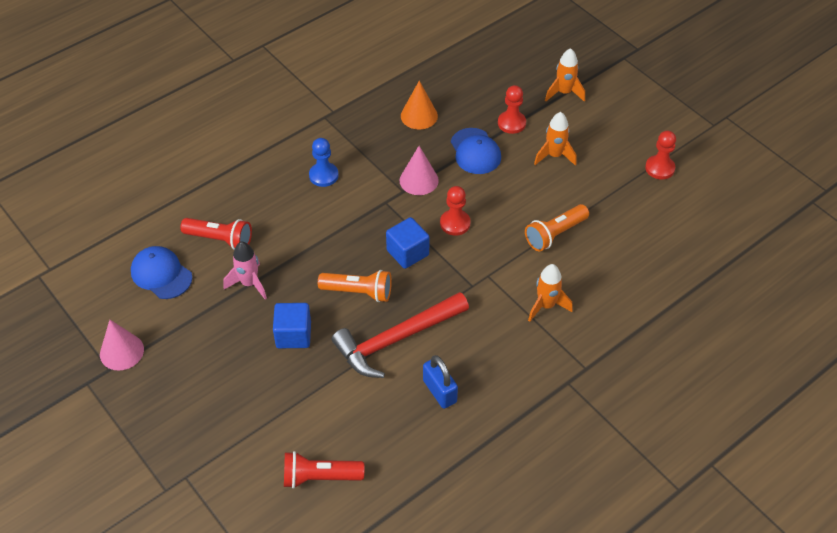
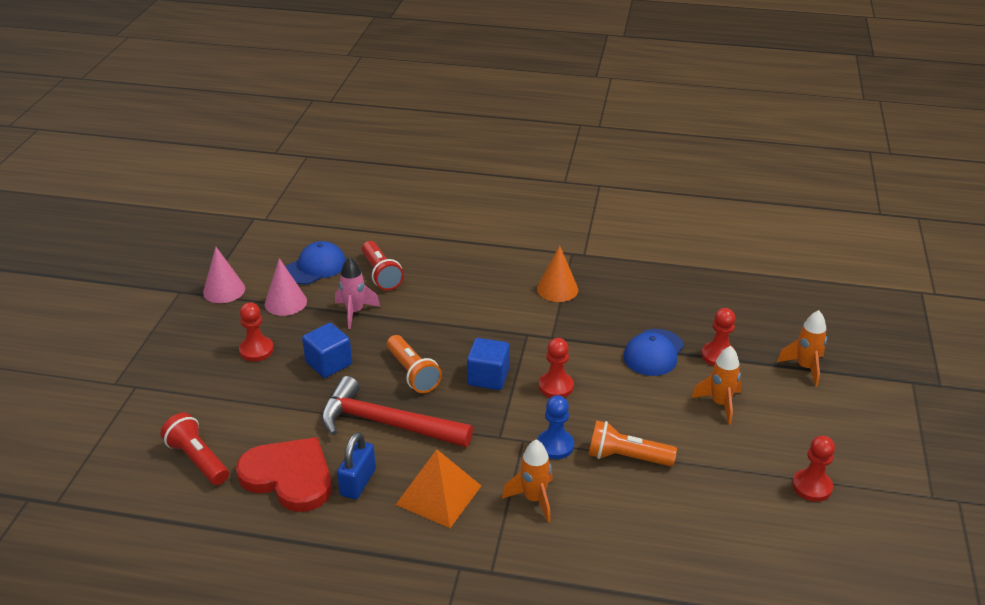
camera: 50 degrees right, 15 degrees down
blue cap [131,246,192,299] -> blue cap turned 45 degrees clockwise [285,241,346,285]
blue pawn [309,138,339,187] -> blue pawn moved to [537,395,574,459]
pink cone [400,146,439,195] -> pink cone moved to [265,258,307,316]
orange cone [401,81,438,129] -> orange cone moved to [537,245,578,302]
none -> red heart [236,437,332,512]
none -> red pawn [239,302,274,361]
none -> orange pyramid [396,450,481,528]

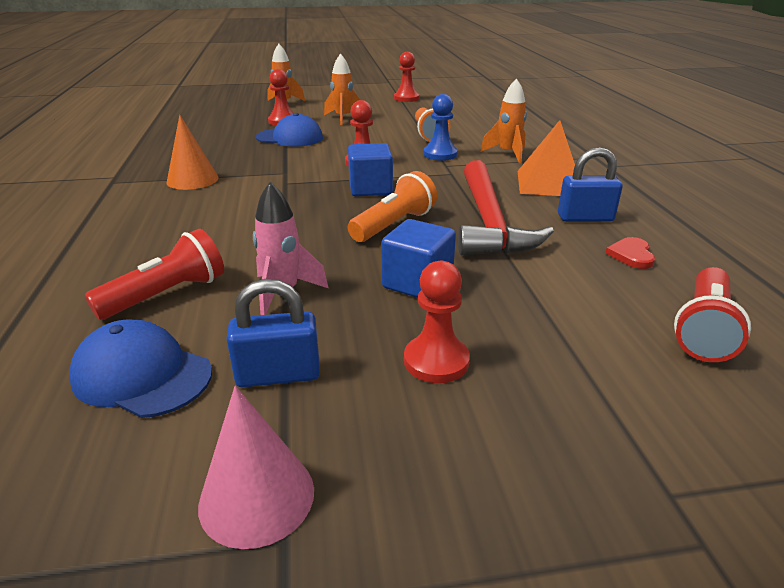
camera: 110 degrees left, 5 degrees down
red heart [236,437,332,512] -> red heart [605,237,655,269], size x0.40
pink cone [265,258,307,316] -> blue padlock [226,279,320,387]

